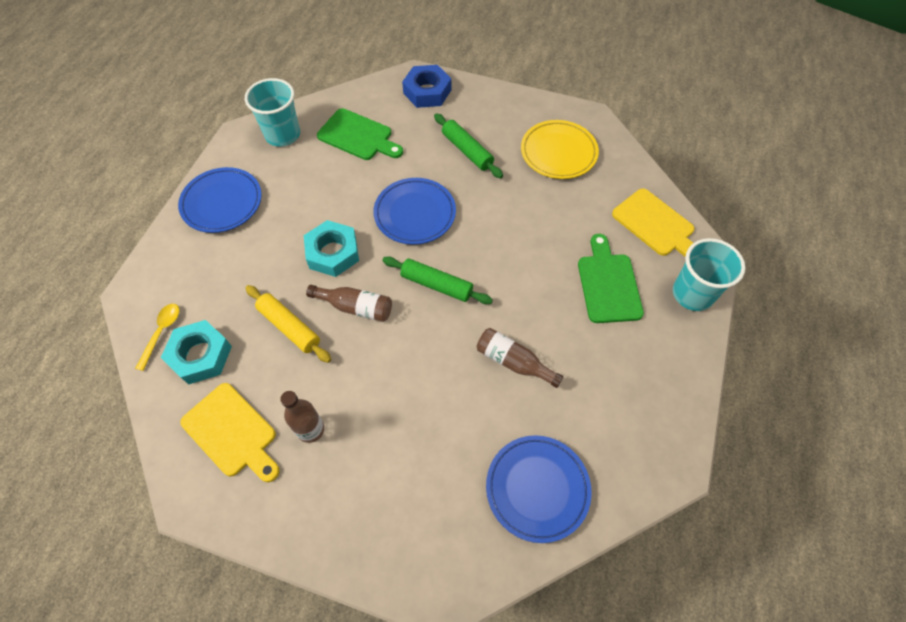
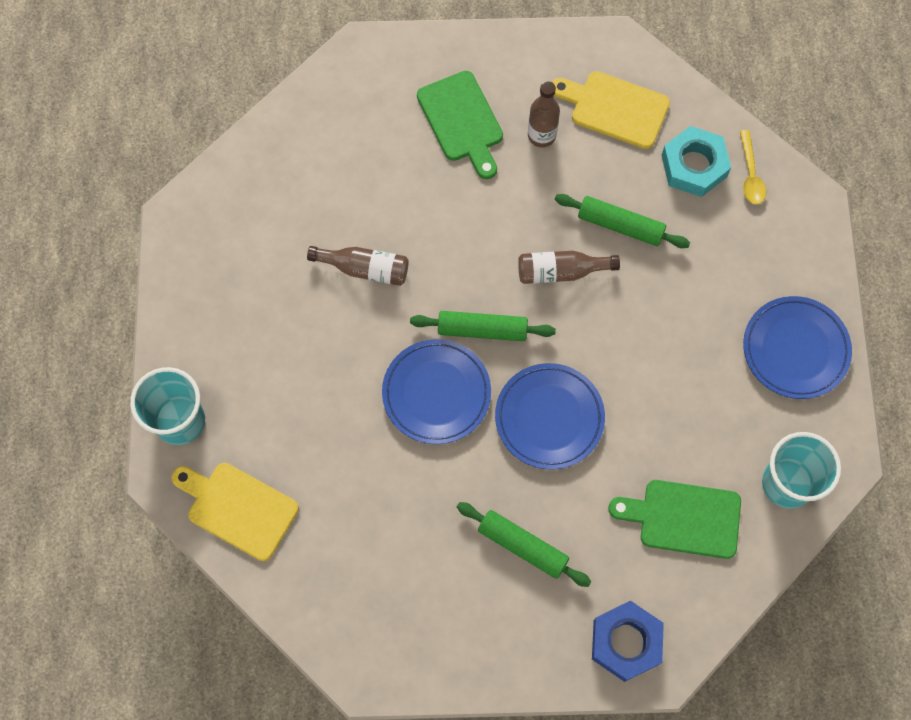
camera: 160 degrees right, 10 degrees up
yellow rolling pin [246,285,331,363] -> green rolling pin [555,194,690,248]
turquoise nut [304,220,359,277] -> none
blue plate [486,435,592,543] -> blue plate moved to [382,339,491,444]
yellow plate [521,120,599,179] -> none
green cutting board [578,234,644,323] -> green cutting board moved to [417,71,503,179]

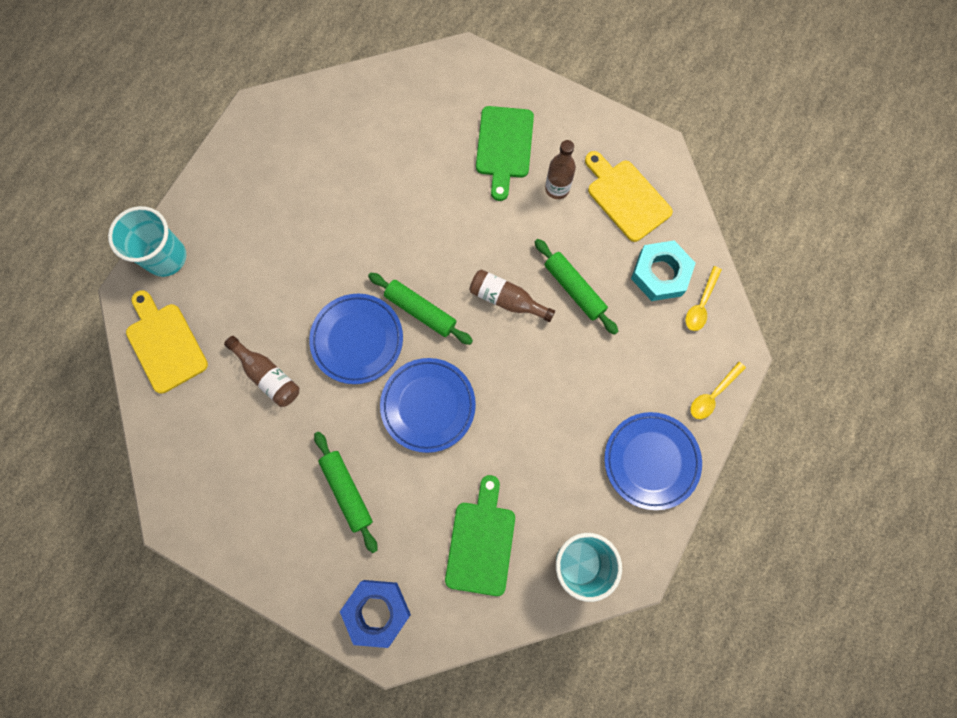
camera: 30 degrees right, 5 degrees up
brown bottle [307,246,409,286] -> brown bottle moved to [224,336,299,407]
green cutting board [608,480,741,559] -> green cutting board turned 60 degrees clockwise [445,475,515,596]
none -> yellow spoon [690,362,746,419]

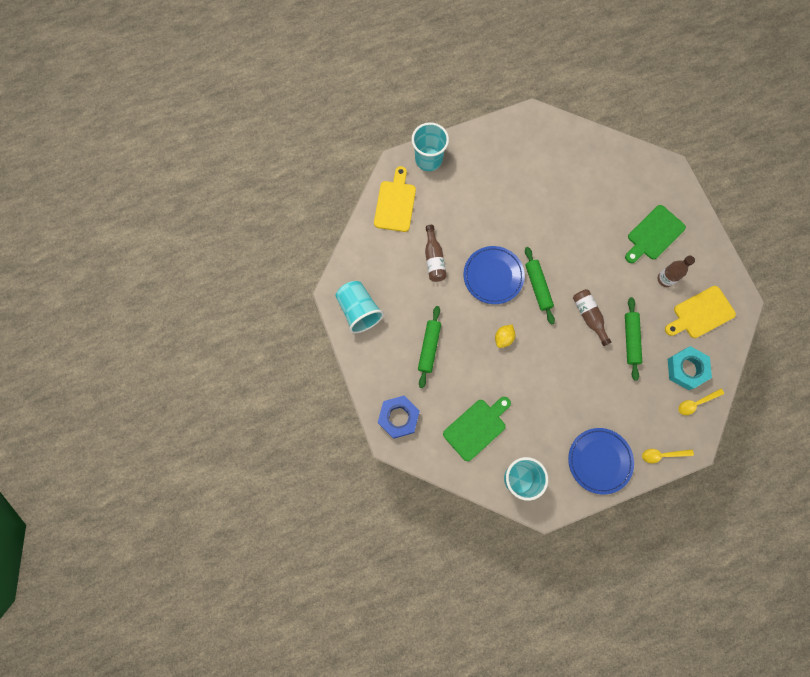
camera: 40 degrees right, 0 degrees up
blue plate [380,358,476,453] -> yellow lemon [495,324,515,348]
yellow cutting board [585,151,673,242] -> yellow cutting board turned 120 degrees counterclockwise [665,286,736,338]
none -> turquoise cup [336,281,384,333]

